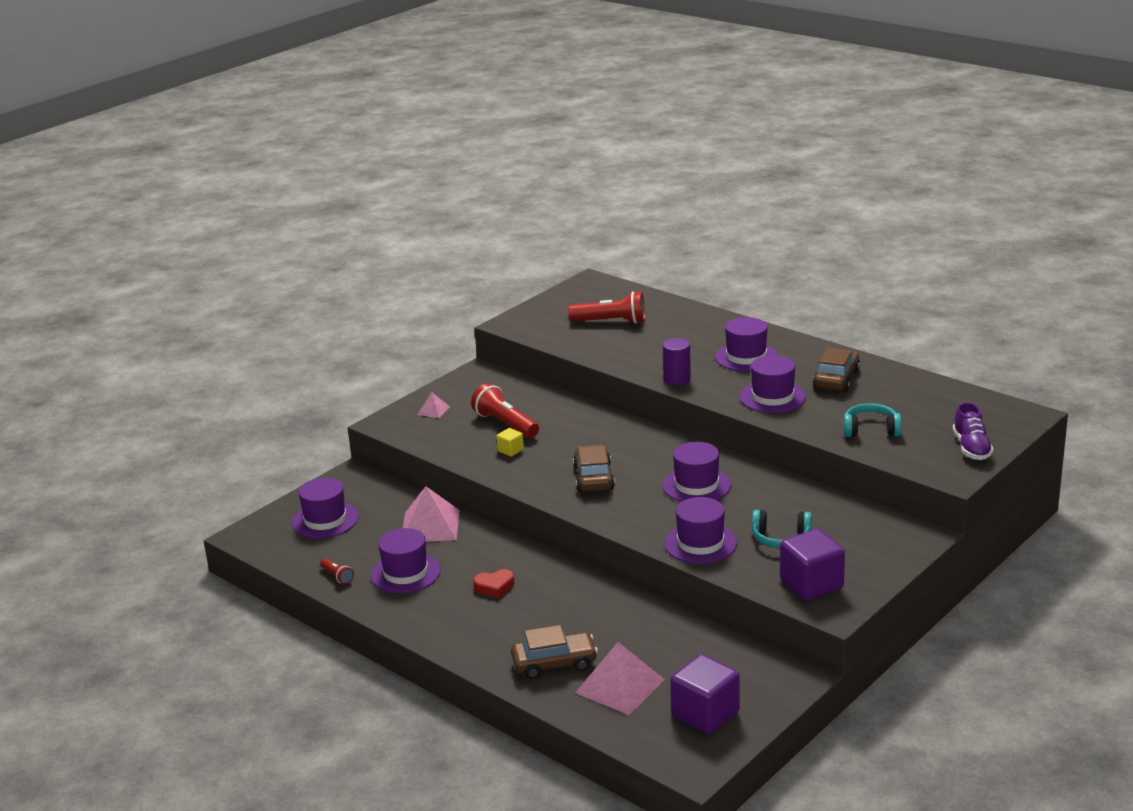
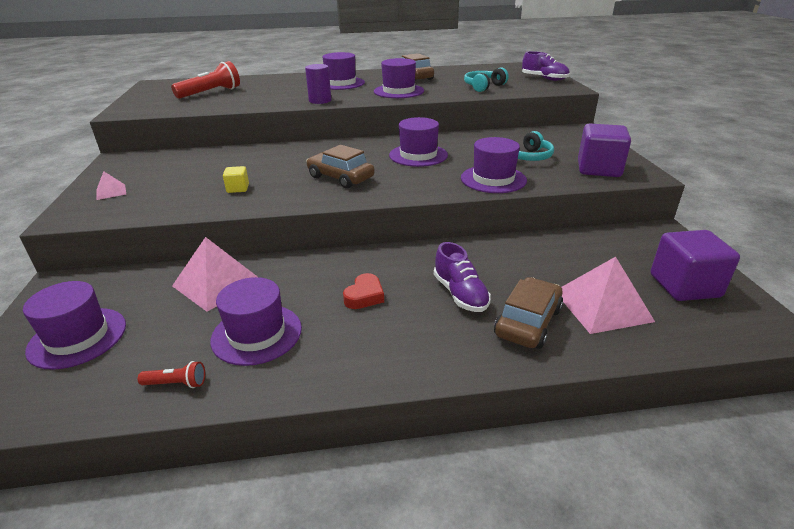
camera: 50 degrees left, 5 degrees up
red flashlight [471,383,539,439] -> none
none -> purple shoe [434,242,491,312]

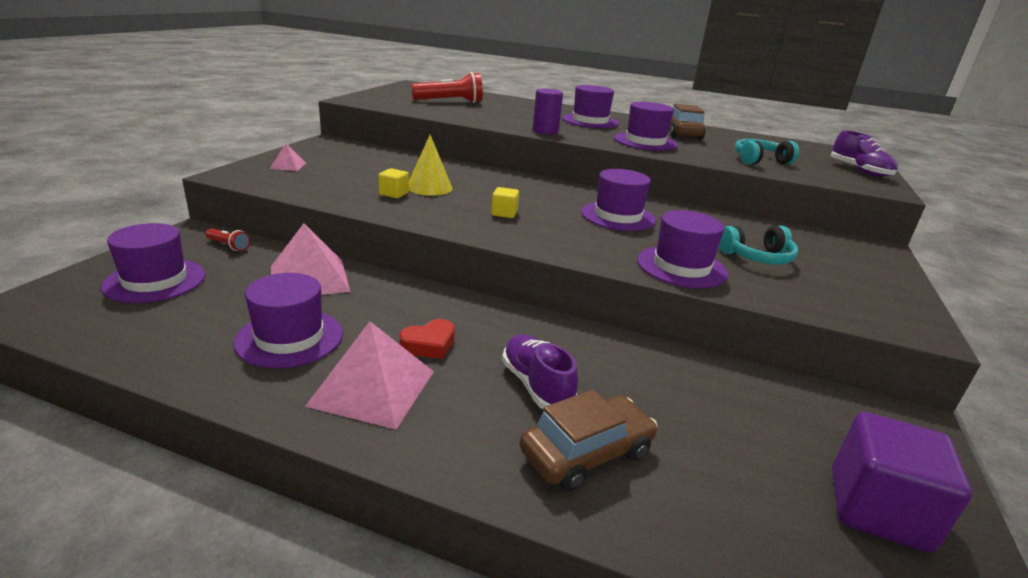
camera: 25 degrees right, 5 degrees down
red flashlight [138,361,205,388] -> red flashlight moved to [206,228,250,251]
brown car [306,145,375,189] -> yellow cube [491,187,519,218]
purple shoe [434,242,491,312] -> purple shoe turned 150 degrees clockwise [502,334,578,409]
pink pyramid [562,257,655,334] -> pink pyramid moved to [305,321,434,429]
purple cube [578,123,631,177] -> none
none -> yellow cone [409,135,452,196]

